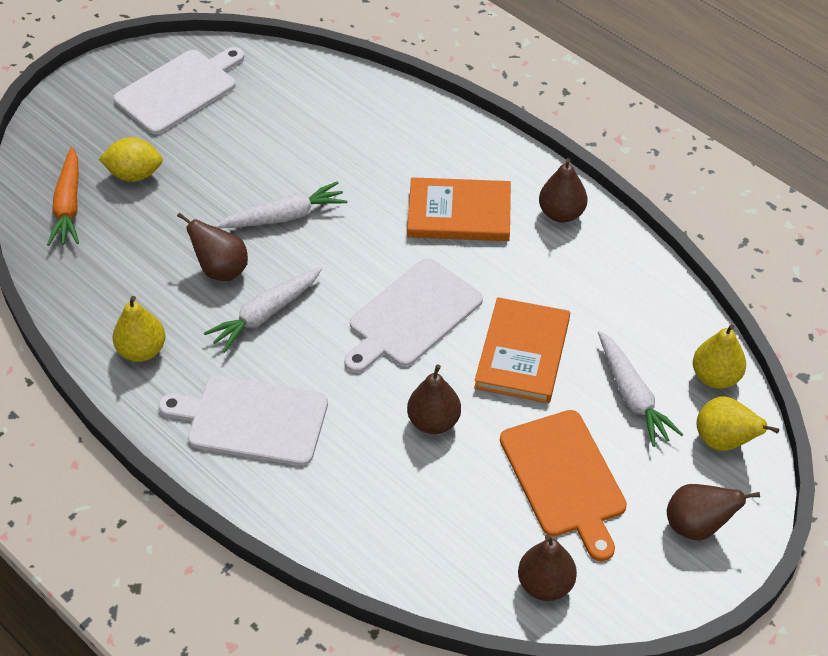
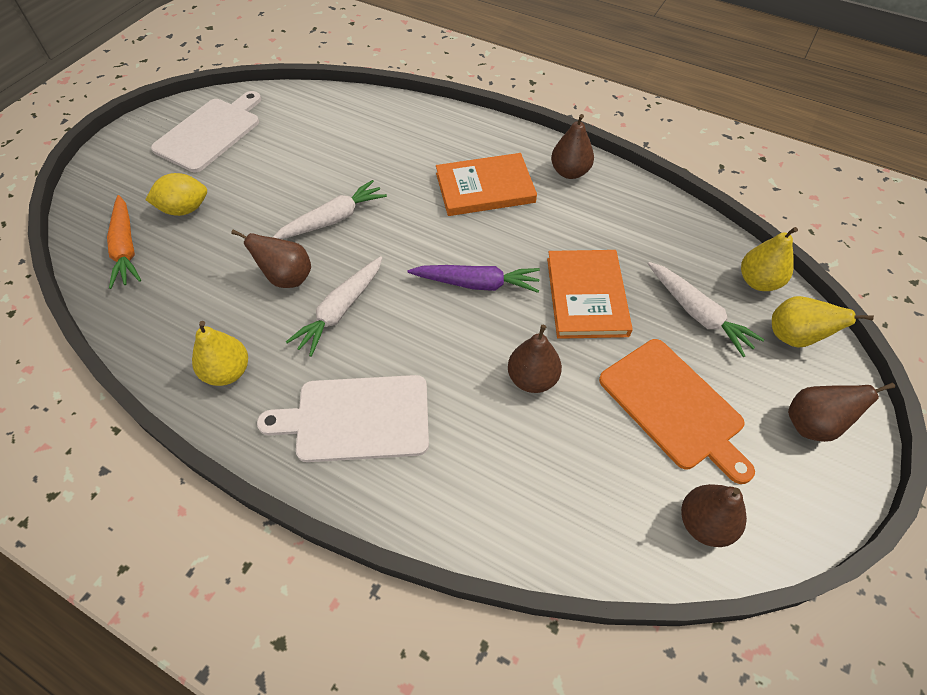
camera: 15 degrees left, 5 degrees up
white cutting board [344,258,483,373] -> purple carrot [408,265,540,293]

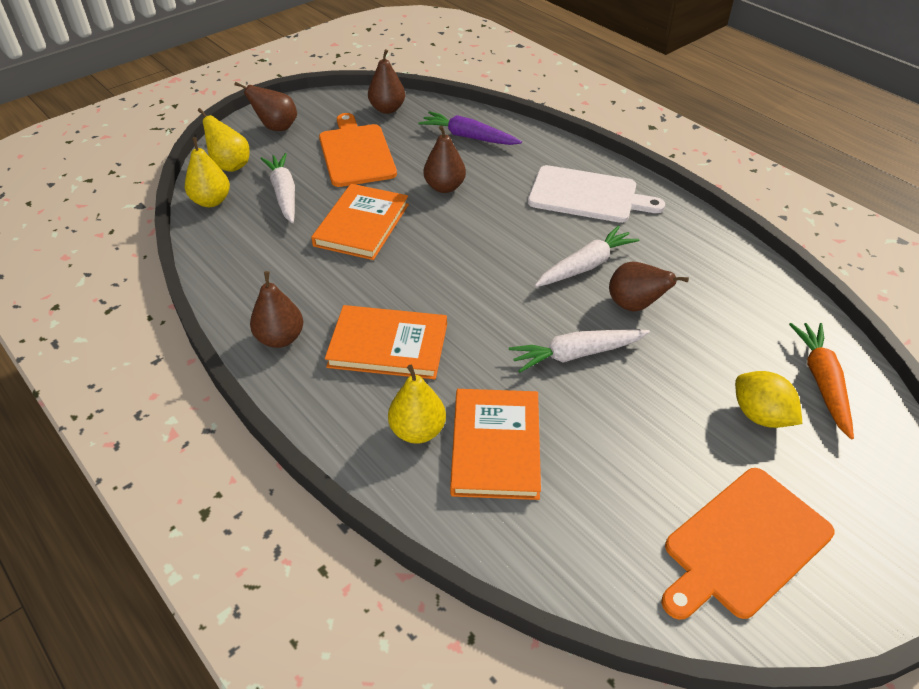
camera: 160 degrees left, 10 degrees down
yellow lemon [145,173,207,216] -> yellow lemon turned 45 degrees clockwise [735,371,802,428]
white cutting board [151,91,261,172] -> orange cutting board [661,468,834,620]
yellow pear [192,321,248,386] -> yellow pear moved to [388,365,446,444]
purple carrot [408,265,540,293] -> purple carrot moved to [419,111,522,145]
none -> orange book [450,389,541,500]

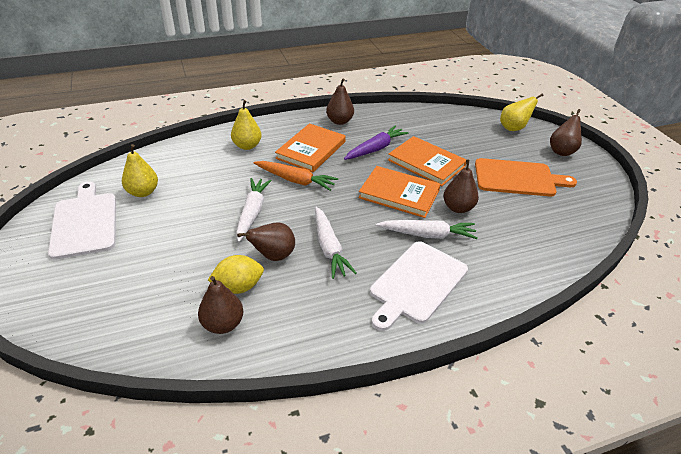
camera: 110 degrees right, 5 degrees down
yellow pear [185,137,230,207] -> yellow pear moved to [122,144,158,197]
white carrot [260,153,295,223] -> white carrot moved to [375,220,478,239]
brown pear [368,49,405,114] -> brown pear moved to [198,276,244,334]
purple carrot [419,111,522,145] -> purple carrot moved to [344,125,409,160]
orange book [450,389,541,500] -> orange book moved to [358,166,440,218]
orange cutting board [661,468,834,620] -> white cutting board [48,181,116,260]
yellow lemon [735,371,802,428] -> yellow lemon moved to [208,255,264,294]
orange carrot [789,323,854,440] -> orange carrot moved to [253,161,338,191]

